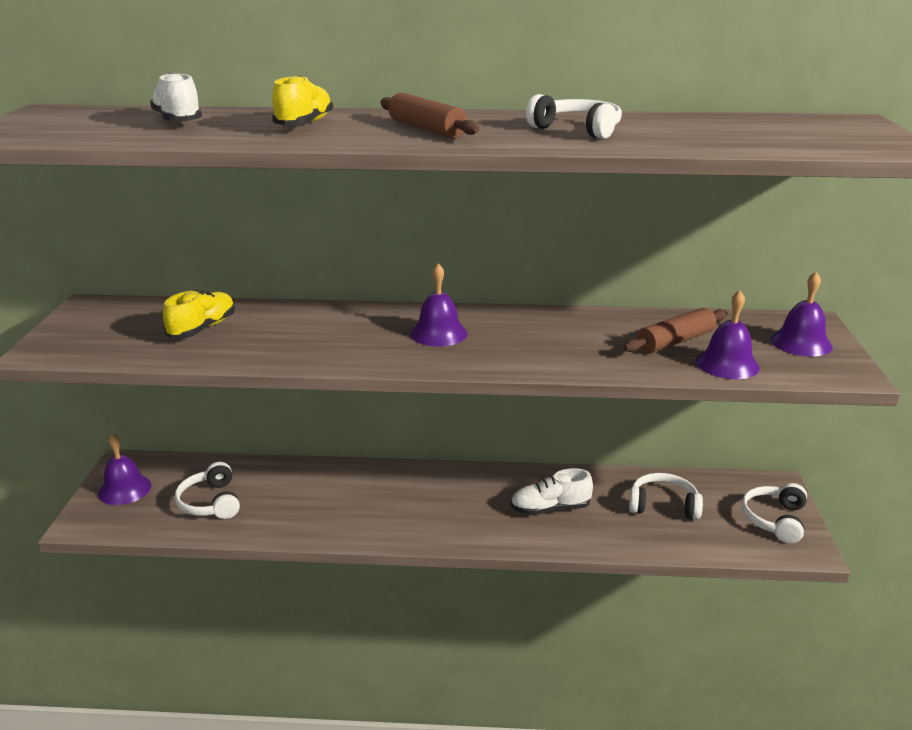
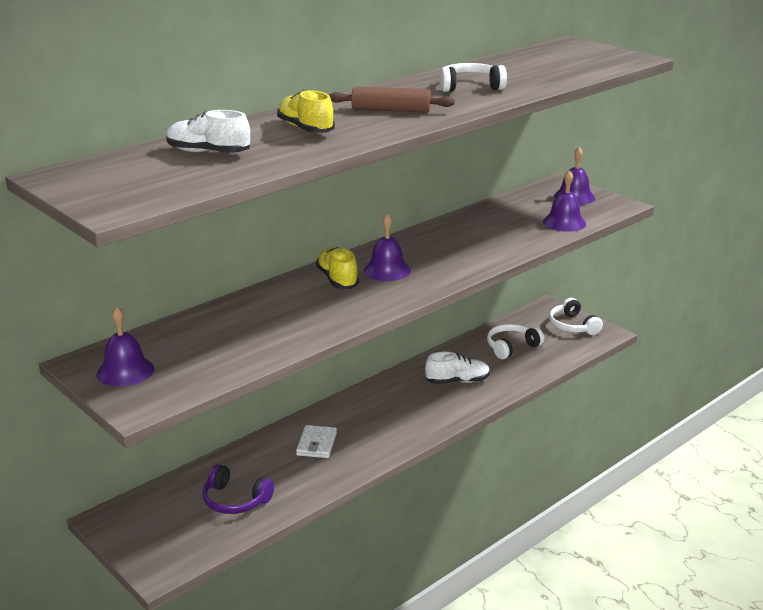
camera: 45 degrees left, 0 degrees up
purple bell [98,433,151,505] -> purple bell moved to [97,307,154,387]
yellow shoe [163,290,235,339] -> yellow shoe moved to [316,247,359,289]
white headphones [175,462,240,519] -> purple headphones [202,464,274,514]
white shoe [511,468,593,515] -> white shoe turned 135 degrees counterclockwise [425,352,490,384]
brown rolling pin [623,308,727,353] -> none
none -> white wallet [296,425,337,458]

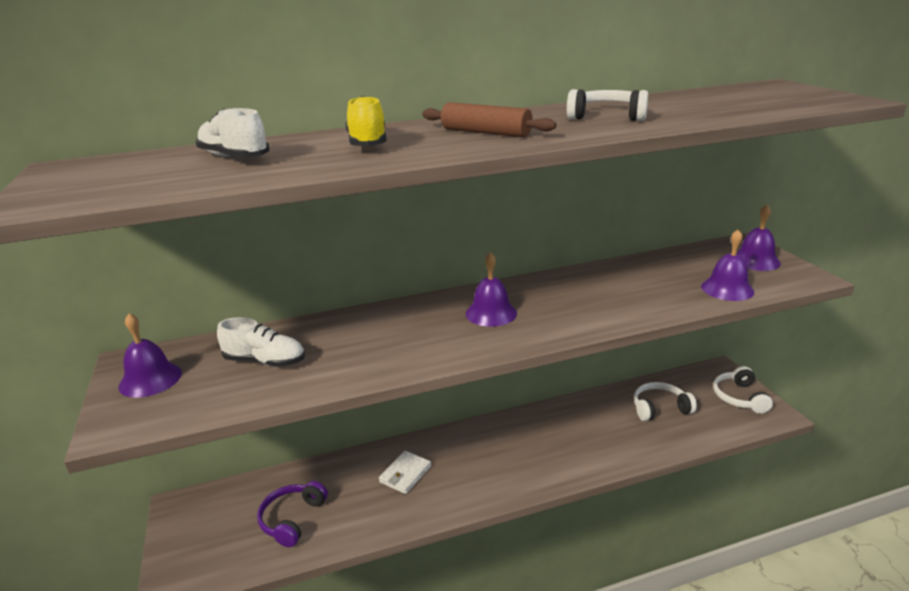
camera: 25 degrees right, 0 degrees up
purple headphones [202,464,274,514] -> purple headphones turned 60 degrees clockwise [257,481,328,547]
yellow shoe [316,247,359,289] -> none
white shoe [425,352,490,384] -> white shoe moved to [217,317,305,367]

